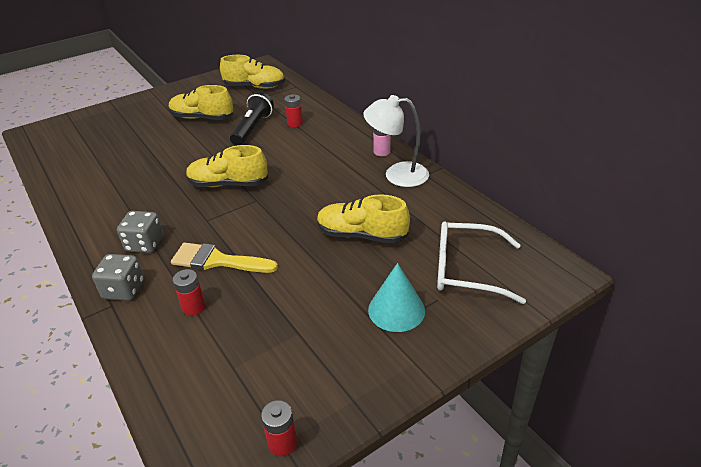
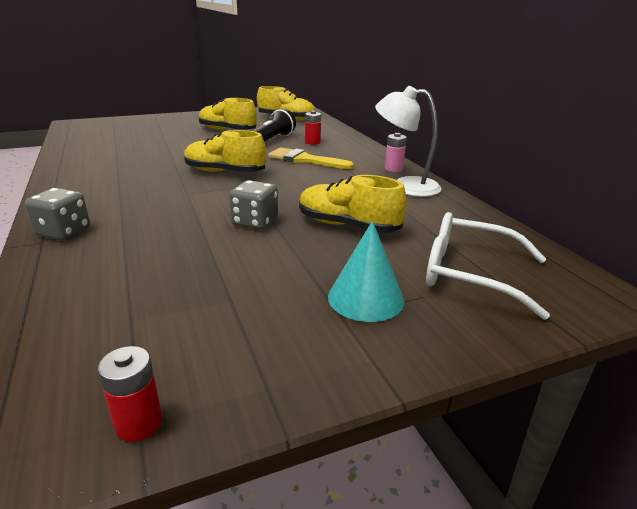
camera: 10 degrees right, 10 degrees down
grey dice [117,211,163,253] -> grey dice moved to [229,180,278,230]
yellow brush [171,243,278,273] -> yellow brush moved to [268,147,354,169]
red battery [173,269,205,316] -> none

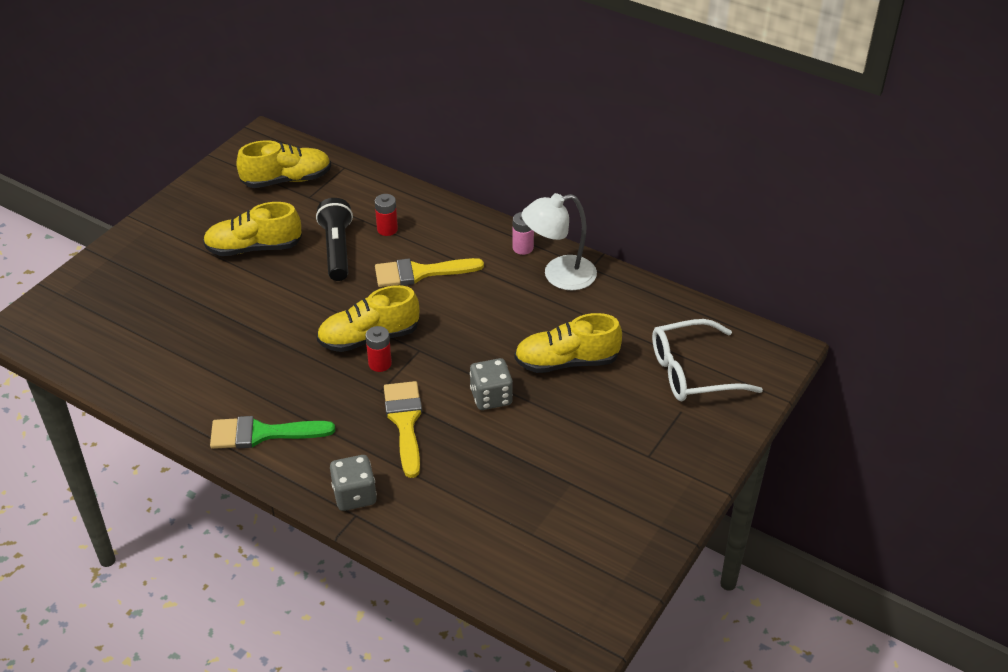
camera: 35 degrees left, 15 degrees up
red battery [98,346,163,442] -> red battery moved to [365,326,392,372]
turquoise cone [328,221,404,322] -> none
none -> green brush [210,416,335,449]
none -> yellow brush [384,381,422,478]

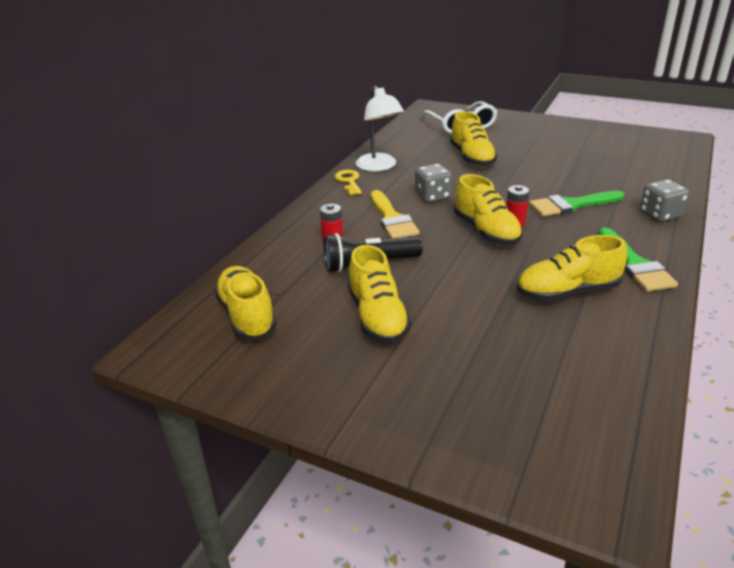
camera: 95 degrees left, 10 degrees down
yellow brush [384,381,422,478] -> green brush [529,191,624,217]
grey dice [470,358,513,410] -> grey dice moved to [415,164,452,203]
pink battery [512,212,534,255] -> yellow key [335,170,362,195]
none -> yellow shoe [517,235,627,302]

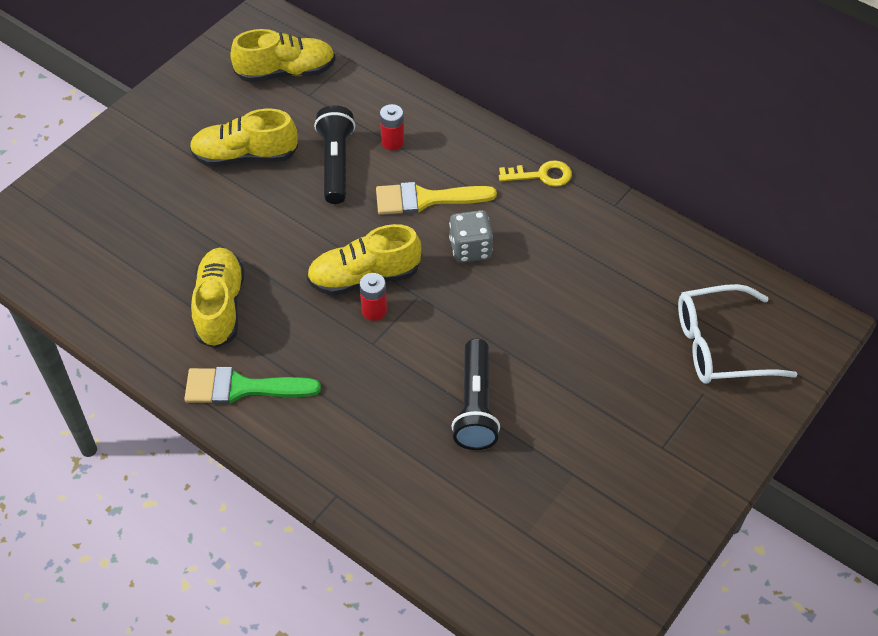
camera: 100 degrees right, 20 degrees up
white lamp [356,86,404,171] -> none
yellow shoe [450,111,497,167] -> none
green brush [529,191,624,217] -> none
grey dice [640,179,689,222] -> none
none -> black flashlight [451,339,500,450]

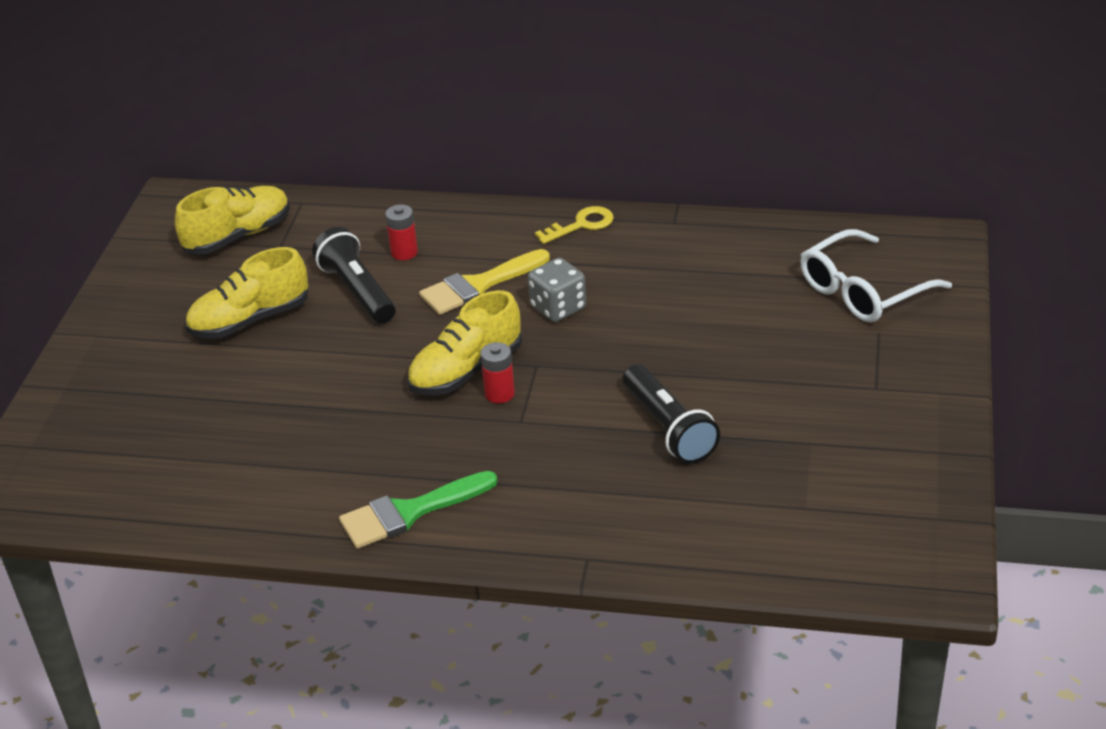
camera: 25 degrees left, 15 degrees down
yellow shoe [191,248,244,348] -> none

